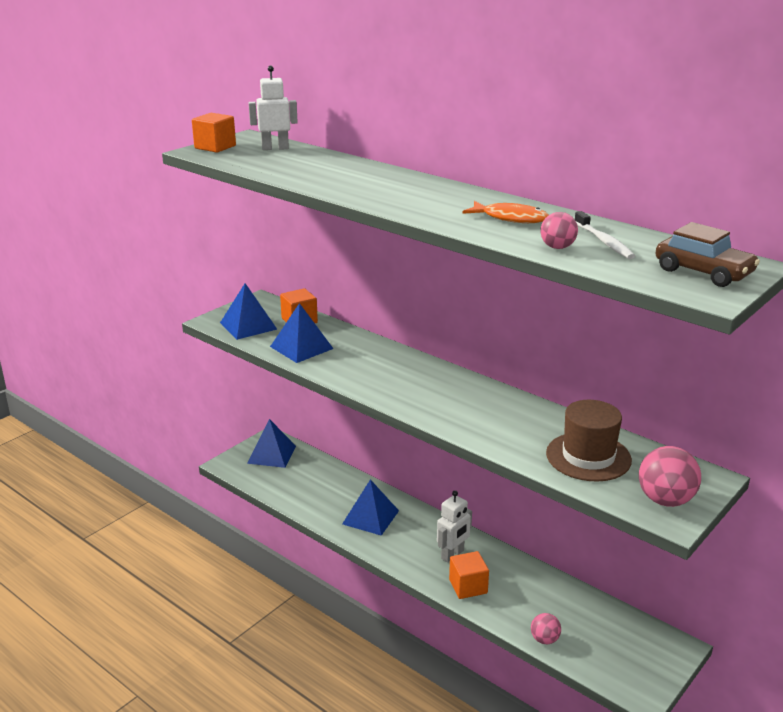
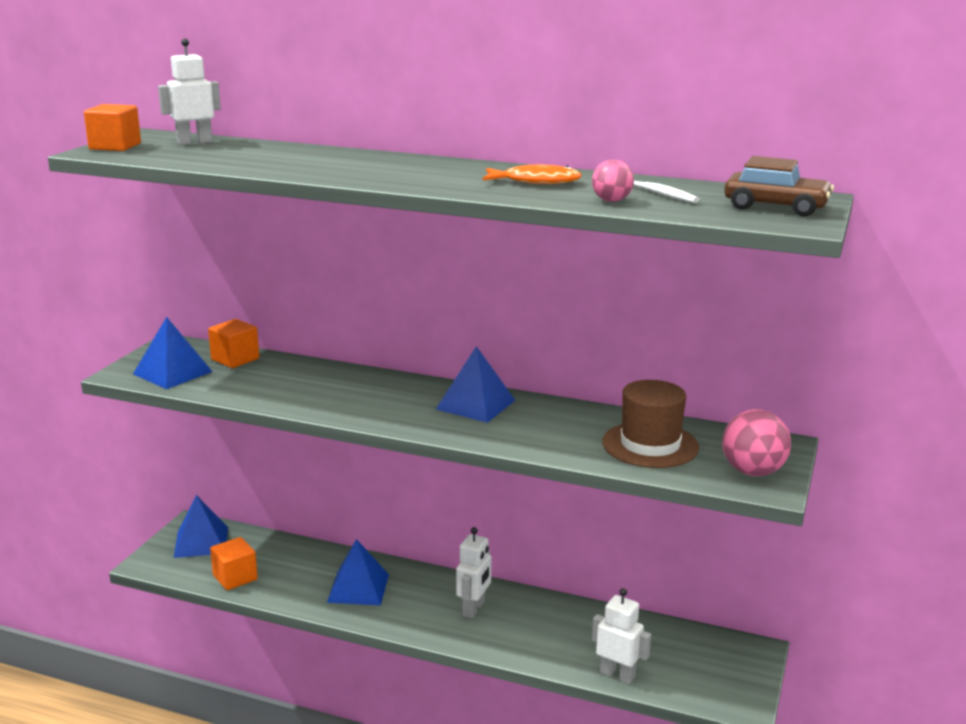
camera: 20 degrees left, 5 degrees down
blue pyramid [270,303,333,363] -> blue pyramid moved to [436,346,515,423]
orange cube [449,551,489,599] -> orange cube moved to [210,537,258,590]
pink ball [531,613,561,644] -> white robot [592,588,651,684]

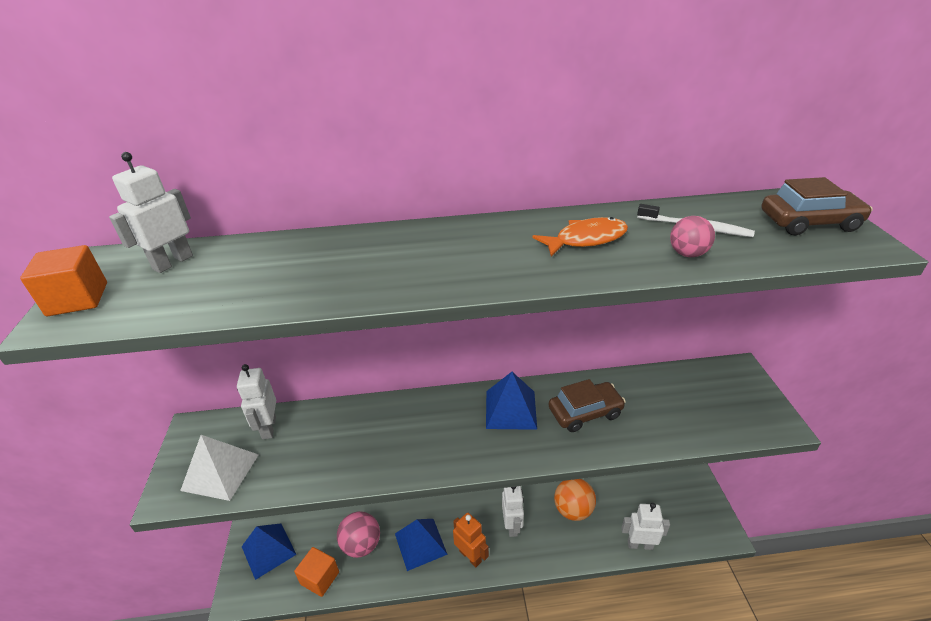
camera: 25 degrees left, 15 degrees up
blue pyramid [133,317,213,389] -> white pyramid [180,435,259,501]
orange cube [208,319,259,368] -> white robot [237,364,276,439]
brown hat [602,380,699,468] -> none
pink ball [722,409,791,476] -> pink ball moved to [337,511,380,558]
none -> orange robot [453,513,489,567]
none -> brown car [548,379,626,432]
none -> orange ball [554,479,596,521]

